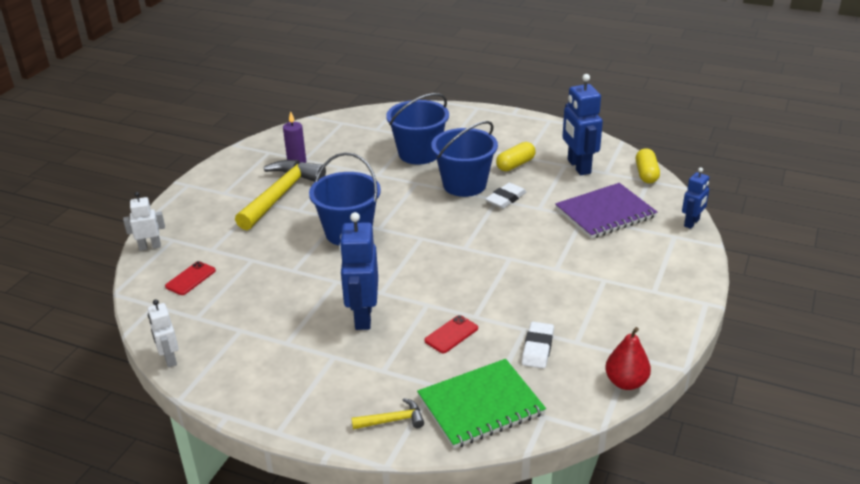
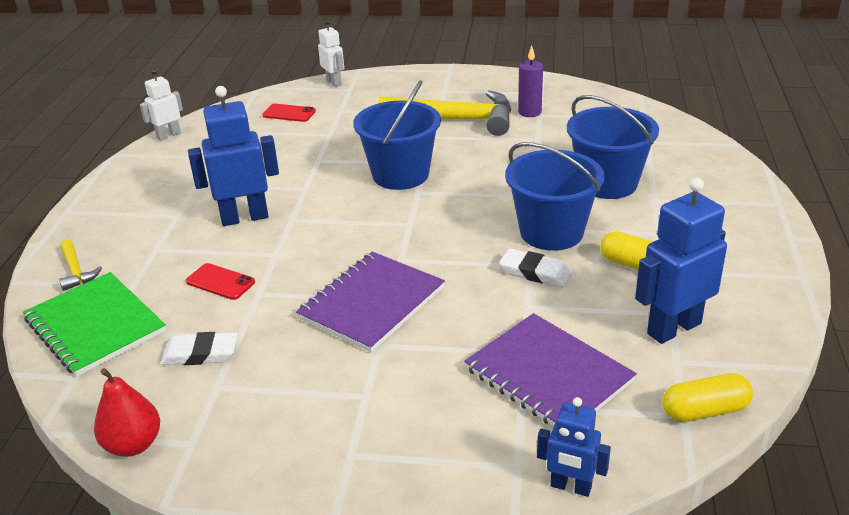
camera: 75 degrees right, 0 degrees up
none -> purple notebook [296,252,445,352]

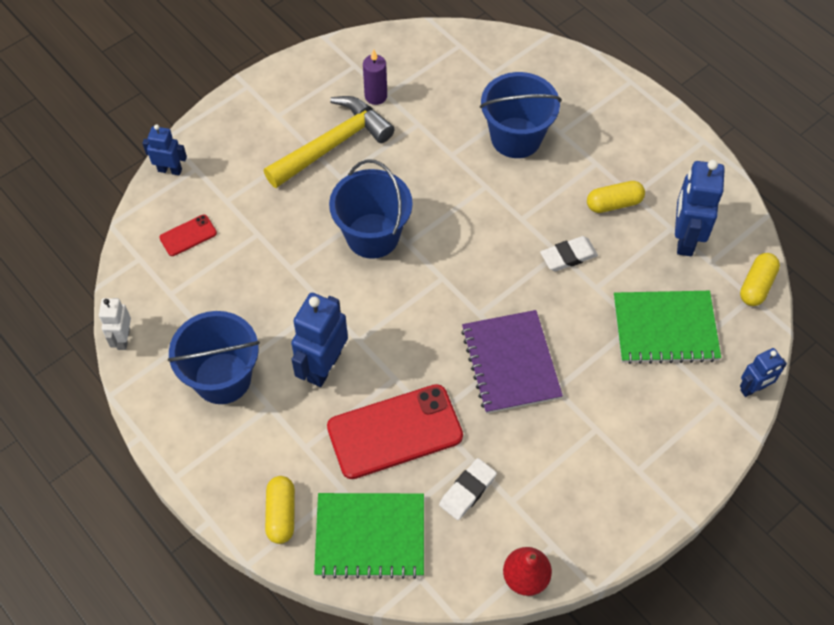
camera: 50 degrees left, 25 degrees up
yellow hammer [59,240,102,291] -> yellow capsule [265,476,295,544]
red phone [186,263,255,300] -> red phone [327,384,463,479], size x2.18
white robot [318,20,344,87] -> blue robot [142,124,187,175]
purple notebook [464,313,637,427] -> green notebook [614,291,721,364]
blue bucket [505,142,604,251] -> blue bucket moved to [168,311,260,404]

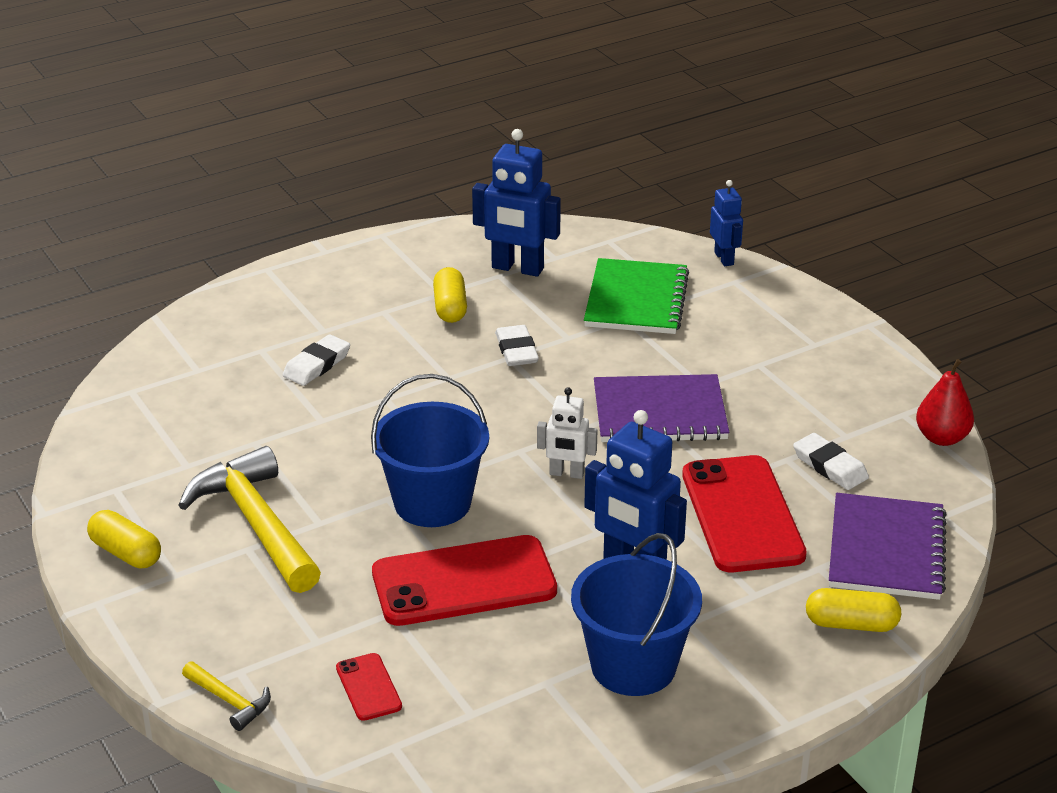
camera: 80 degrees left, 25 degrees down
white robot [99,298,131,350] -> white robot moved to [537,387,597,479]
blue robot [142,124,187,175] -> yellow hammer [182,662,271,731]
green notebook [314,493,424,579] -> purple notebook [829,493,947,600]
purple candle [363,49,387,105] -> none
blue bucket [480,72,561,158] -> white eraser [283,334,350,386]
yellow capsule [740,253,780,306] -> yellow capsule moved to [87,510,161,568]
none -> red phone [372,535,557,626]

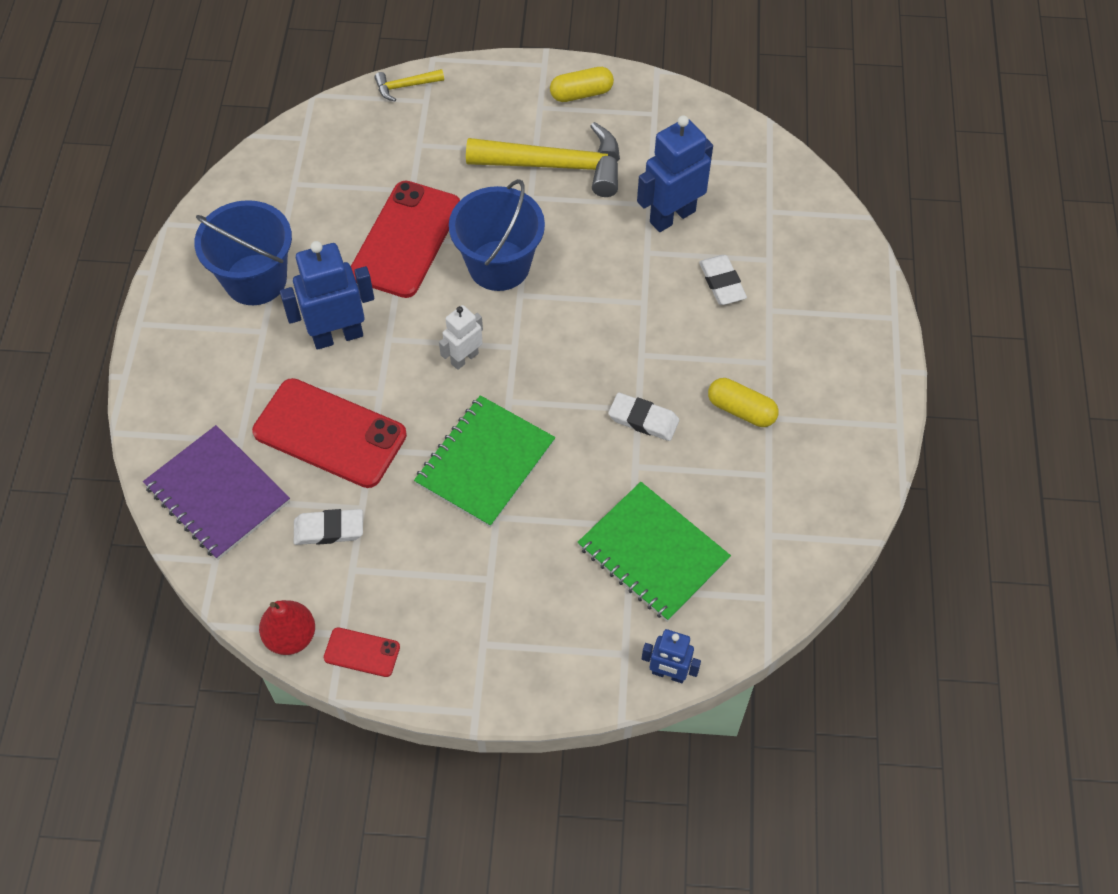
camera: 125 degrees right, 25 degrees up
red phone [336,653,402,721] -> red phone moved to [324,627,400,677]
blue robot [472,129,561,277] -> blue robot moved to [637,115,713,232]
purple notebook [594,374,730,442] -> green notebook [414,395,555,528]
yellow capsule [806,588,901,632] -> none

